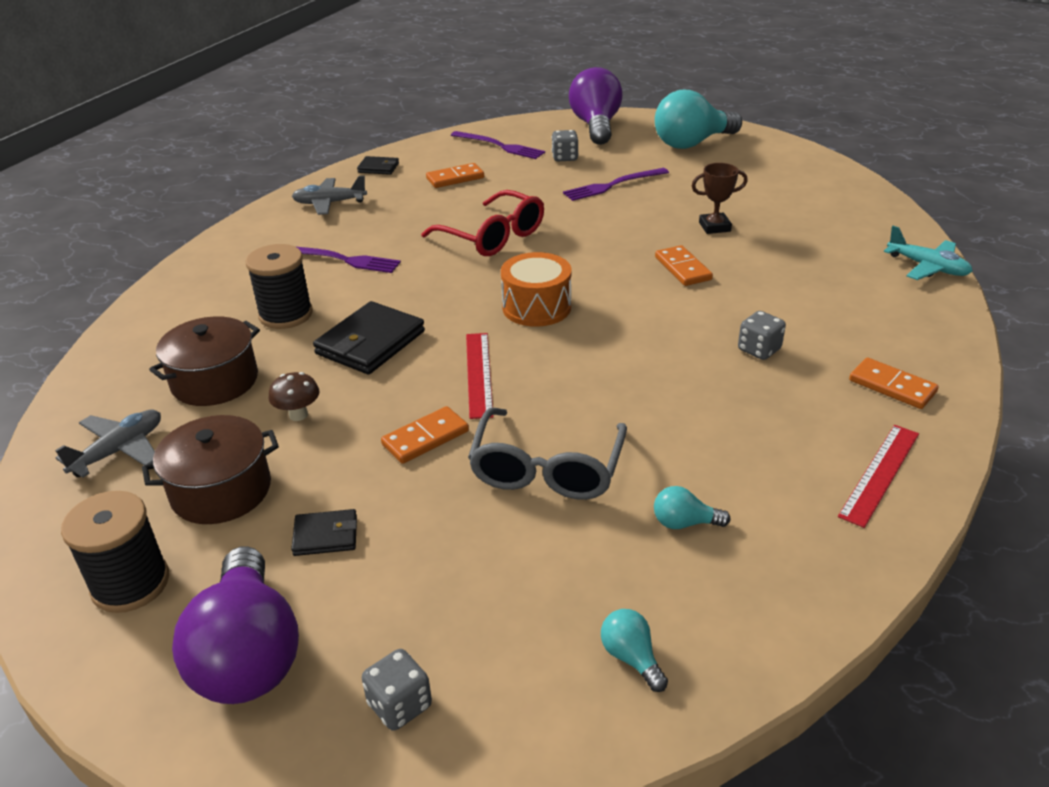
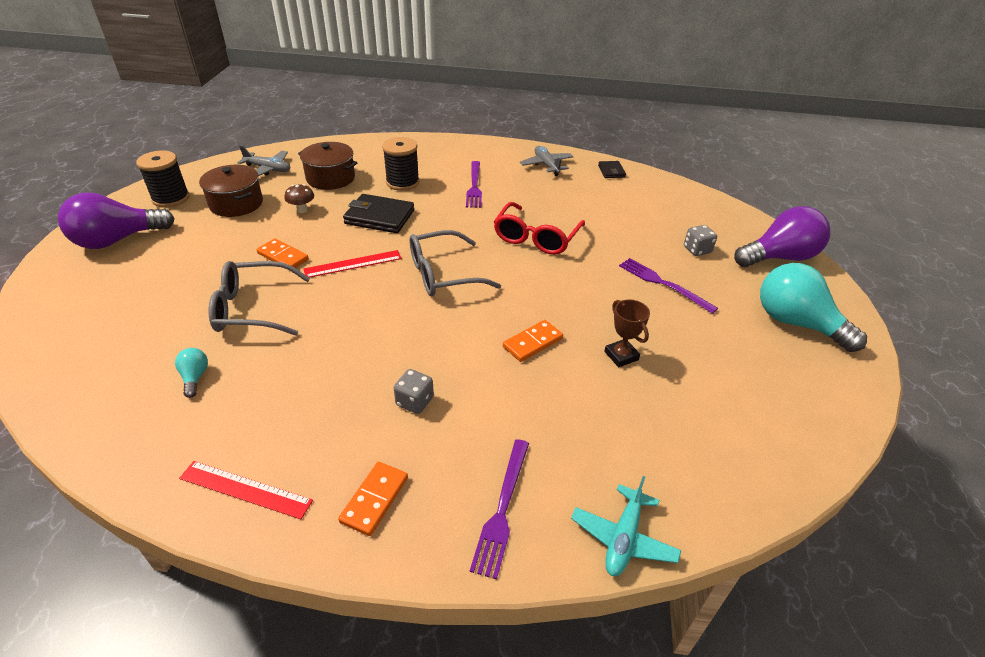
camera: 70 degrees right, 5 degrees up
black wallet [291,509,357,556] -> none
grey dice [362,649,432,731] -> none
orange domino [426,163,484,188] -> none
purple fork [451,131,545,159] -> purple fork moved to [470,439,529,579]
orange drum [501,252,572,327] -> grey glasses [409,230,501,296]
turquoise light bulb [601,609,668,692] -> none

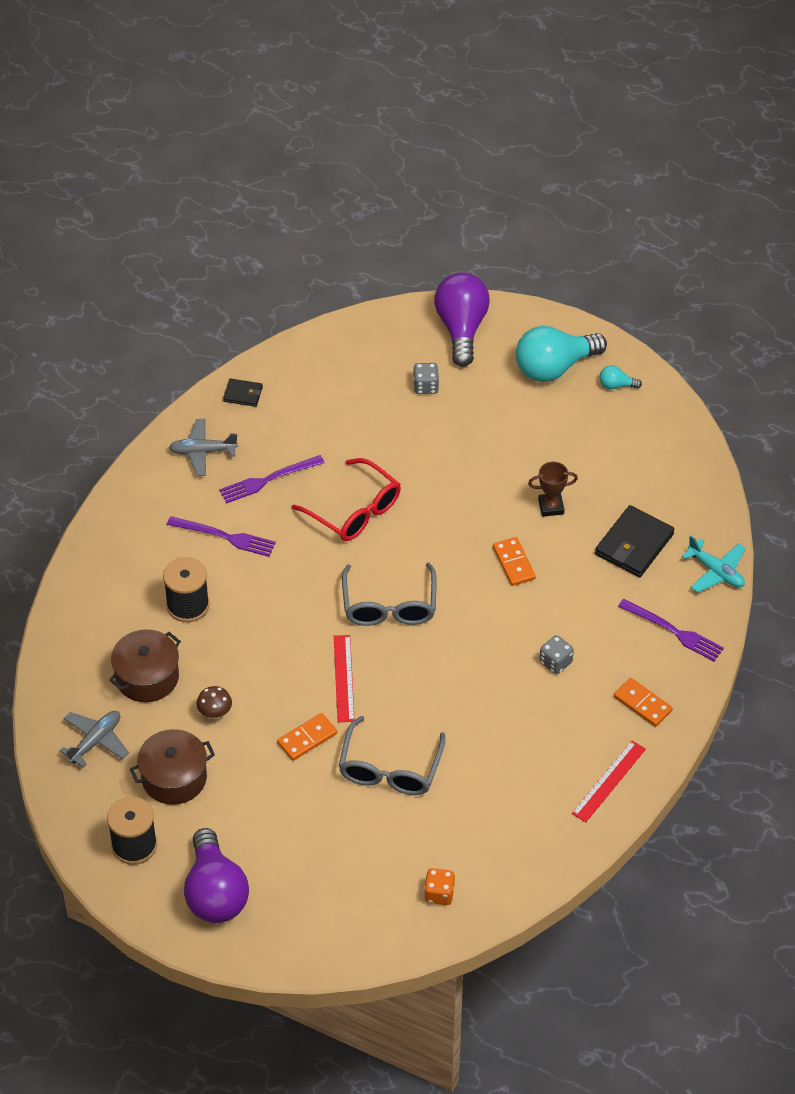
camera: 70 degrees left, 10 degrees up
turquoise light bulb [175,348,208,398] -> turquoise light bulb moved to [600,365,642,389]
black wallet [343,194,414,233] -> black wallet moved to [595,505,674,577]
purple fork [619,258,718,314] -> purple fork moved to [219,455,325,504]
none -> orange dice [424,868,455,905]

